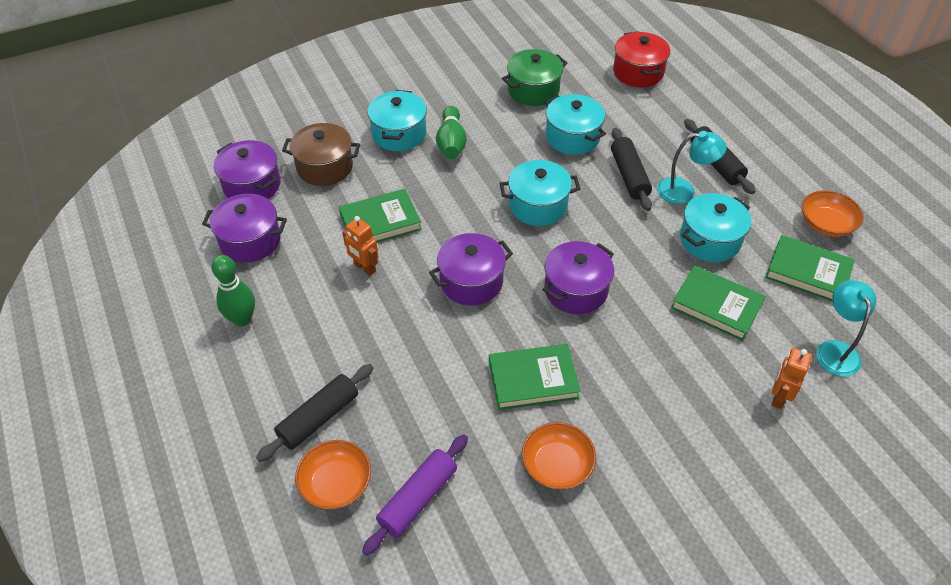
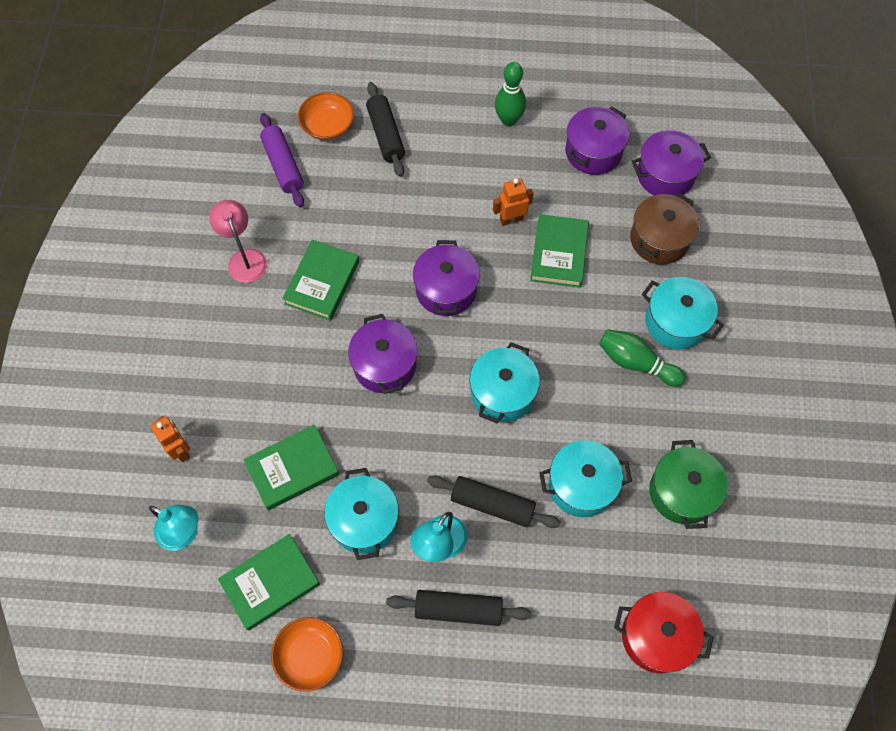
camera: 120 degrees right, 15 degrees up
orange bowl [522,422,596,490] -> pink lamp [209,200,267,283]

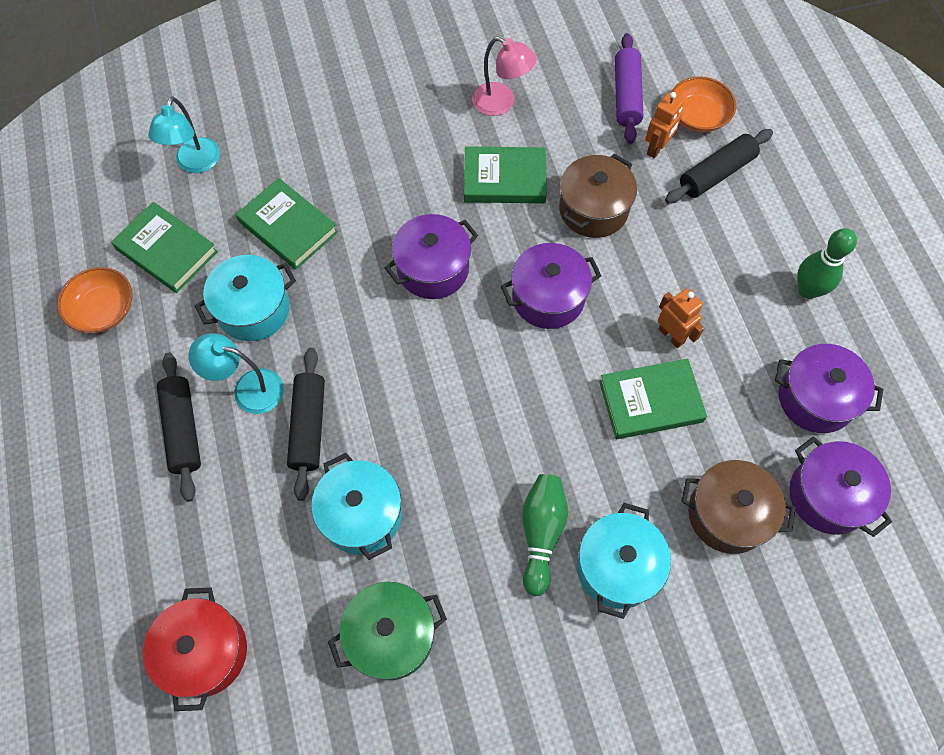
camera: 70 degrees right, 0 degrees up
orange robot [151,416,190,462] -> orange robot moved to [645,92,684,159]
pink lamp [209,200,267,283] -> pink lamp turned 75 degrees clockwise [472,36,537,116]
purple rolling pin [260,113,304,207] -> purple rolling pin turned 45 degrees counterclockwise [615,33,643,144]
turquoise pot [469,342,540,424] -> none
none -> brown pot [559,154,637,238]

